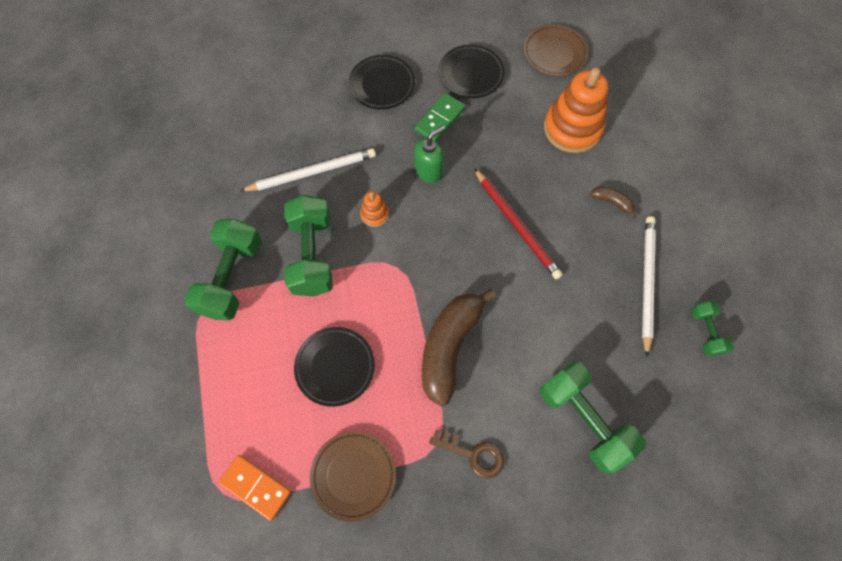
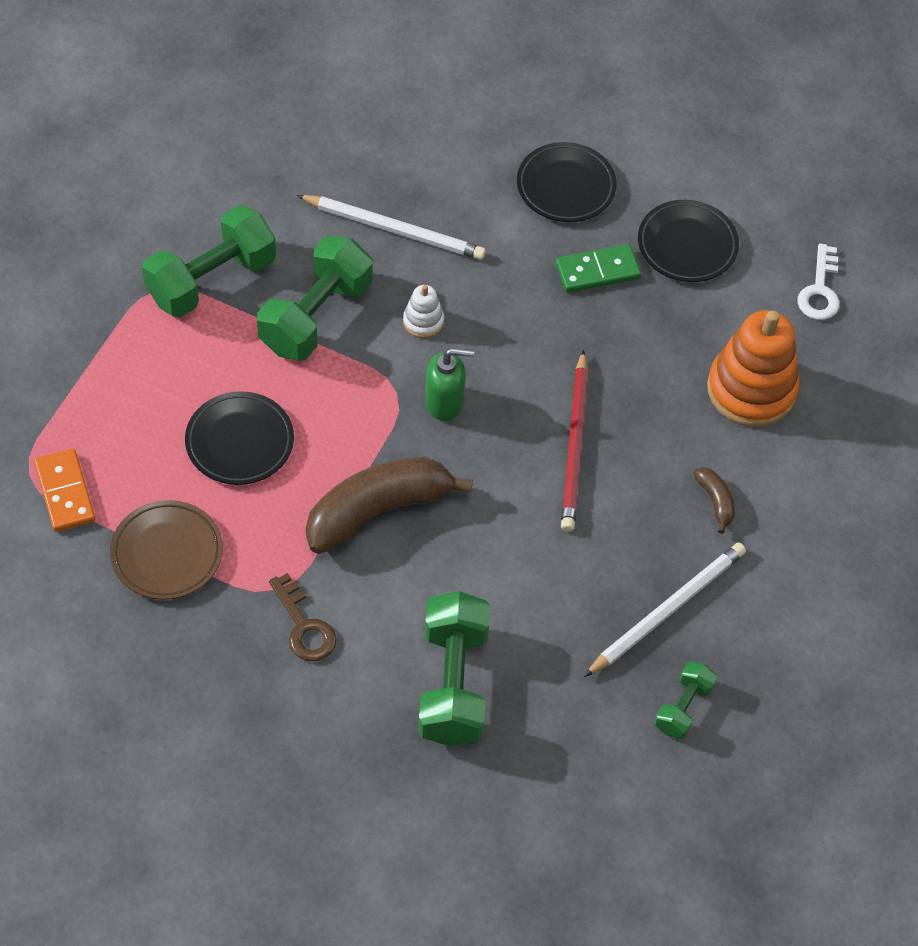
camera: 35 degrees right, 10 degrees down
orange stacking toy [360,191,389,227] -> white stacking toy [403,285,444,338]
green soap dispenser [414,126,445,183] -> green soap dispenser moved to [425,348,474,421]
brown plate [523,24,589,76] -> white key [797,244,840,320]

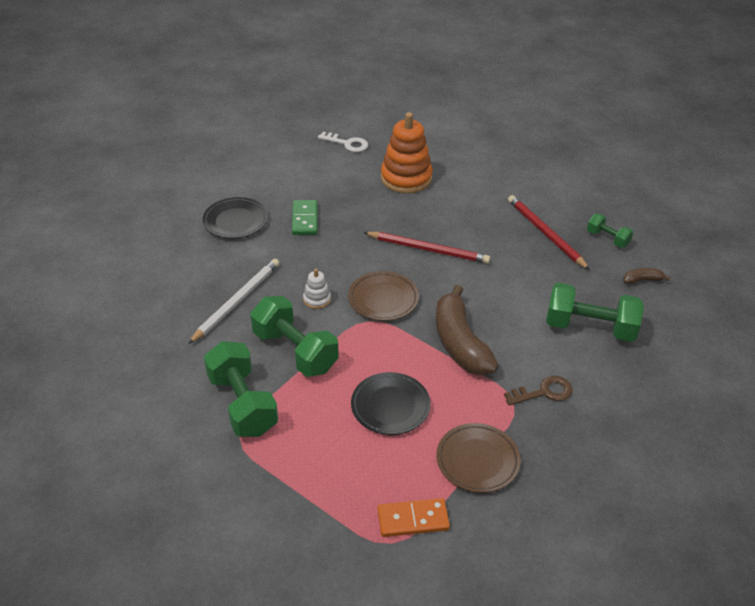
camera: 75 degrees left, 15 degrees down
green soap dispenser [425,348,474,421] -> brown plate [348,271,419,321]
white pencil [584,543,746,677] -> red pencil [508,195,590,270]
black plate [638,200,739,282] -> none
brown banana [693,467,735,534] -> brown banana moved to [623,268,671,284]

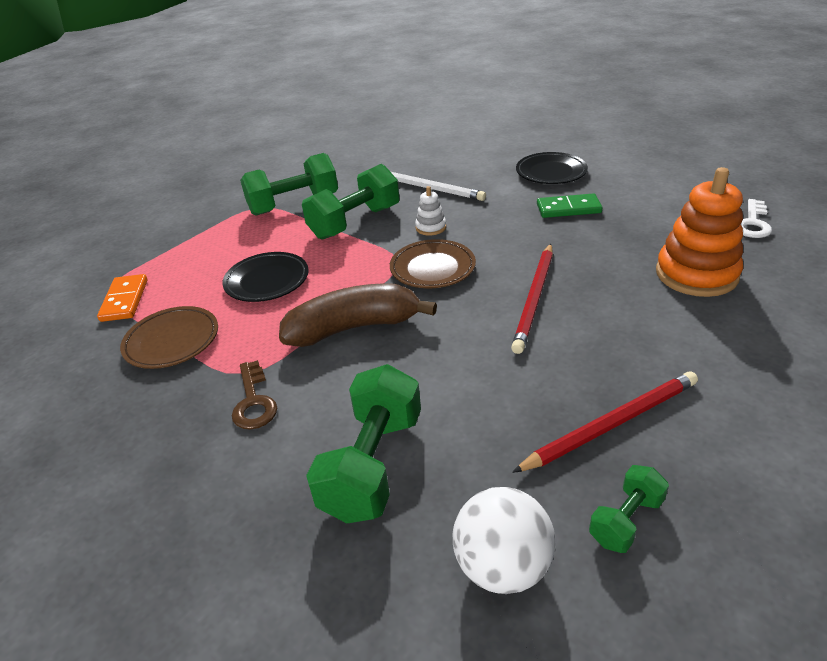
camera: 95 degrees right, 5 degrees down
brown banana [623,268,671,284] -> white ball [453,487,555,594]

